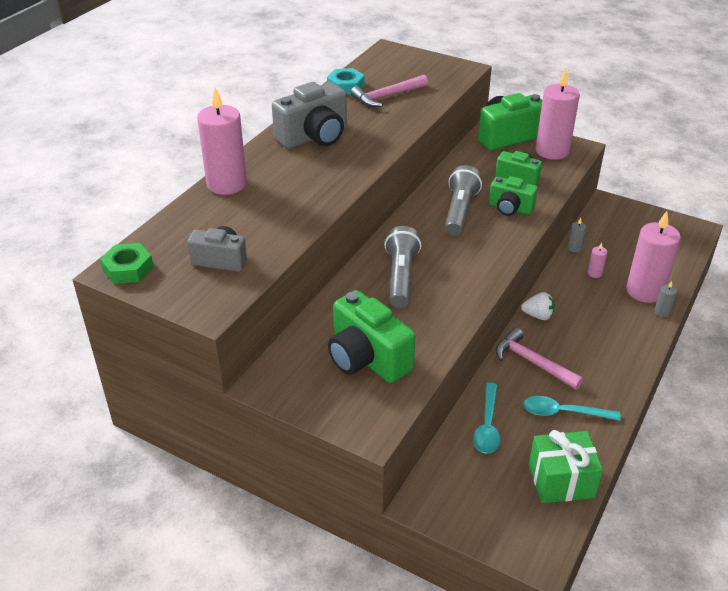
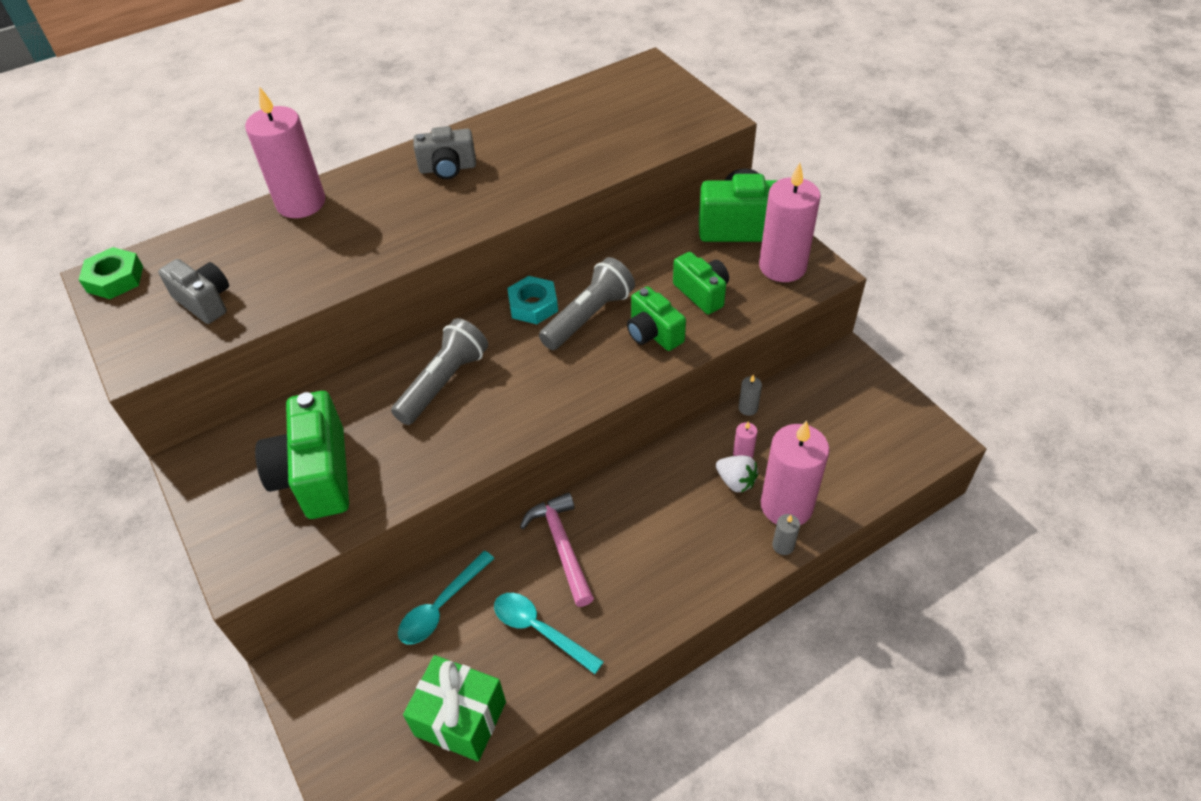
camera: 30 degrees right, 10 degrees up
grey camera [272,82,347,149] -> grey camera [413,126,476,179], size x0.61
turquoise nut [327,68,365,94] -> turquoise nut moved to [507,276,558,324]
pink hammer [351,75,428,107] -> none
white strawberry [521,292,555,320] -> white strawberry moved to [716,455,758,493]

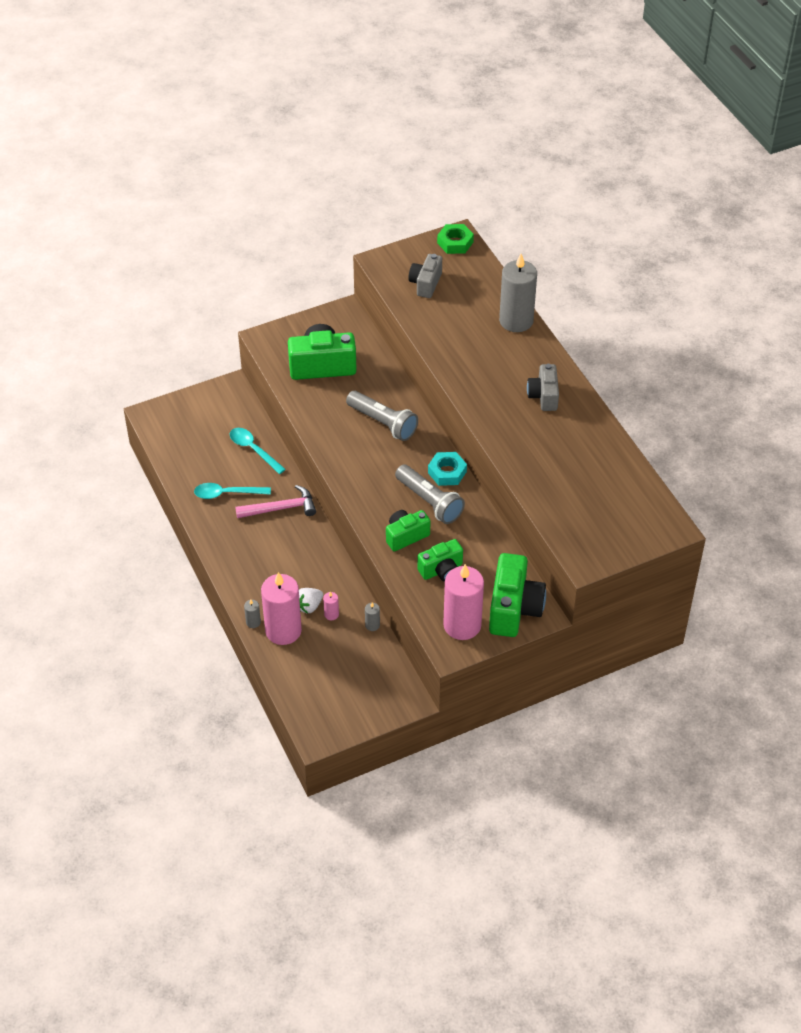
camera: 95 degrees right, 0 degrees up
grey camera [158,259,229,324] -> grey camera turned 150 degrees clockwise [408,254,442,298]
pink candle [245,86,325,218] -> grey candle [499,254,537,332]
green gift [403,655,506,762] -> none
turquoise spoon [494,593,604,674] -> turquoise spoon turned 135 degrees counterclockwise [194,483,271,499]

